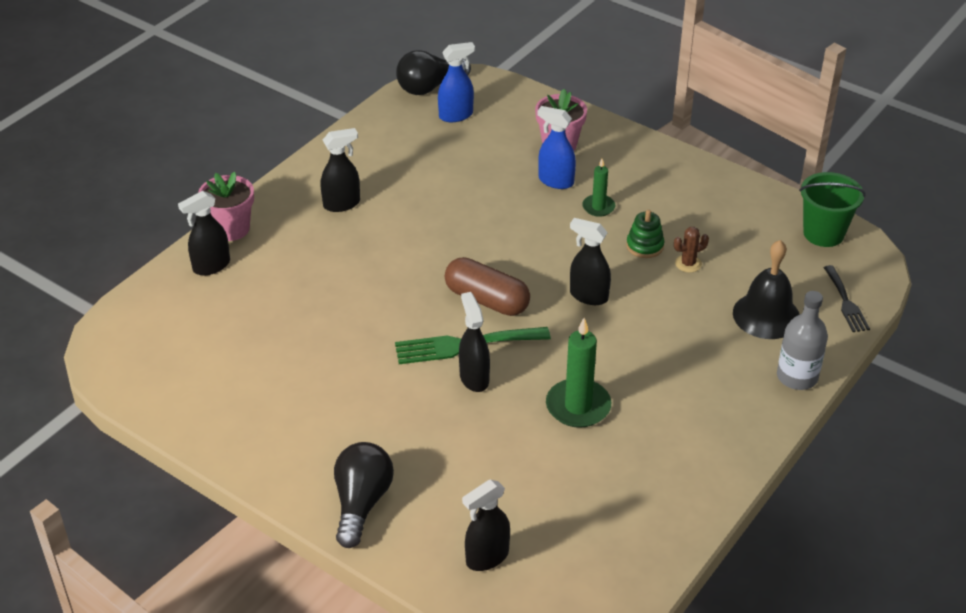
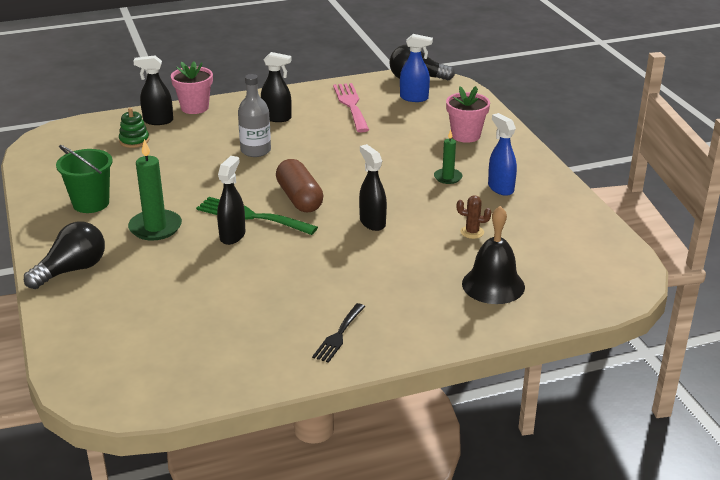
camera: 35 degrees right, 10 degrees down
black spray bottle [462,479,510,571] -> none
blue spray bottle [538,106,576,189] -> blue spray bottle moved to [488,113,517,196]
green candle [546,318,611,428] -> green candle moved to [128,139,182,241]
green stacking toy [626,210,664,258] -> green stacking toy moved to [119,108,149,148]
grey bottle [777,291,828,390] -> grey bottle moved to [238,74,271,157]
green bucket [799,172,866,247] -> green bucket moved to [56,145,113,213]
black fork [823,265,870,332] -> black fork moved to [312,303,365,363]
none -> pink fork [333,83,369,132]

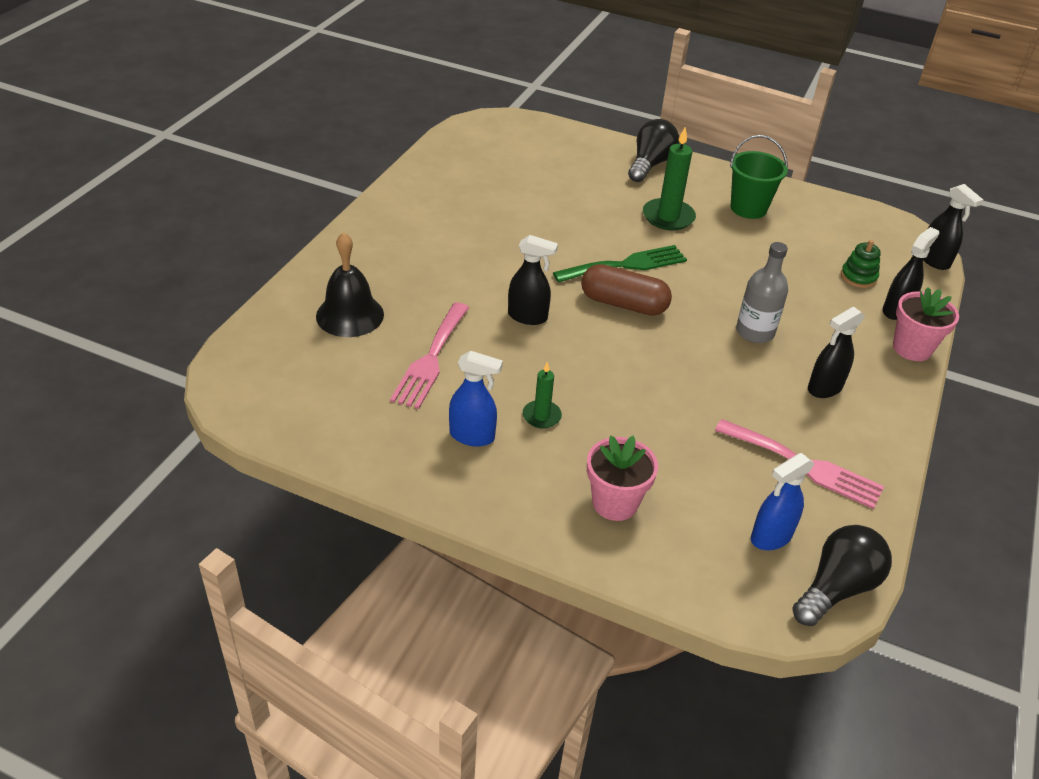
camera: 130 degrees right, 10 degrees up
black light bulb [24,221,105,289] -> black light bulb turned 150 degrees counterclockwise [628,119,679,182]
black spray bottle [217,156,245,245] -> black spray bottle moved to [923,184,983,270]
black fork [312,303,365,363] -> none
brown cactus [457,195,492,239] -> pink fork [390,303,469,409]

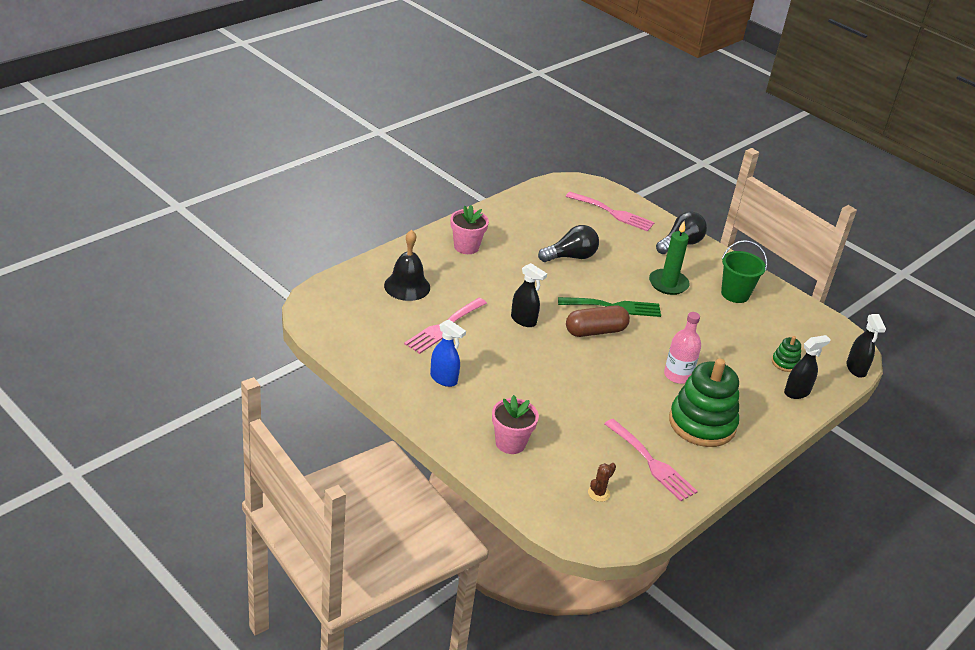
camera: 20 degrees right, 5 degrees down
green candle [523,362,562,429] -> none
brown capsule [581,264,672,316] -> brown capsule turned 60 degrees counterclockwise [566,305,630,337]
grey bottle [736,242,788,343] -> pink bottle [664,312,701,384]
blue spray bottle [751,453,815,550] -> brown cactus [588,463,616,502]
black light bulb [792,525,892,626] -> black light bulb moved to [538,225,599,262]
black spray bottle [808,307,865,398] -> green stacking toy [669,359,739,447]
pink flower pot [893,287,959,361] -> pink flower pot moved to [451,205,489,254]
none -> pink fork [566,192,655,232]

